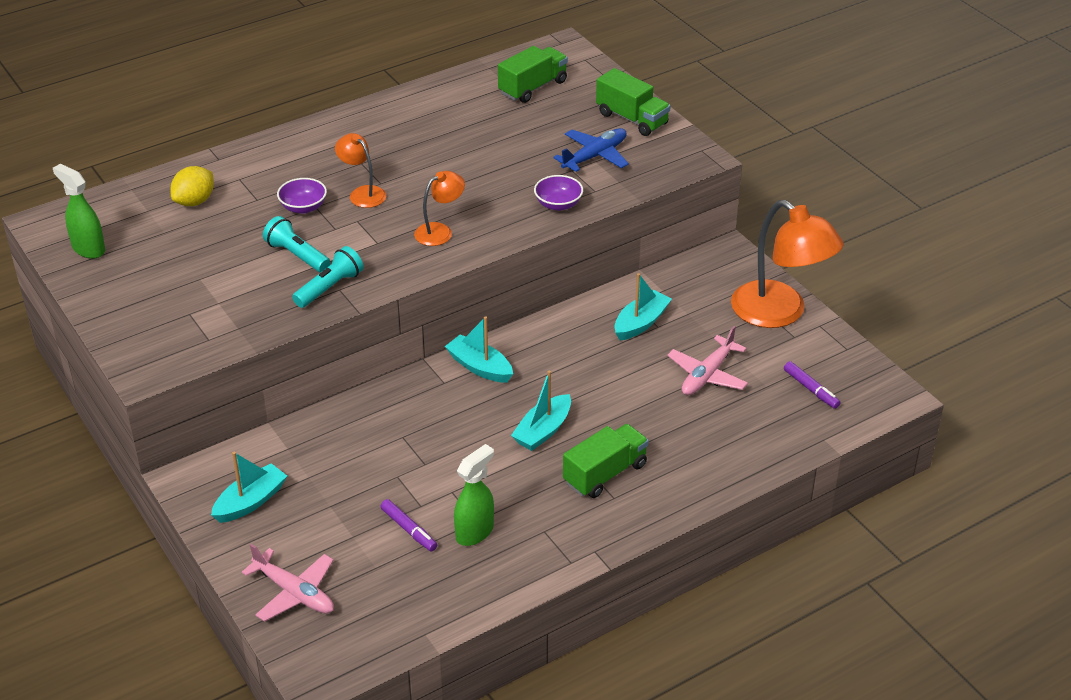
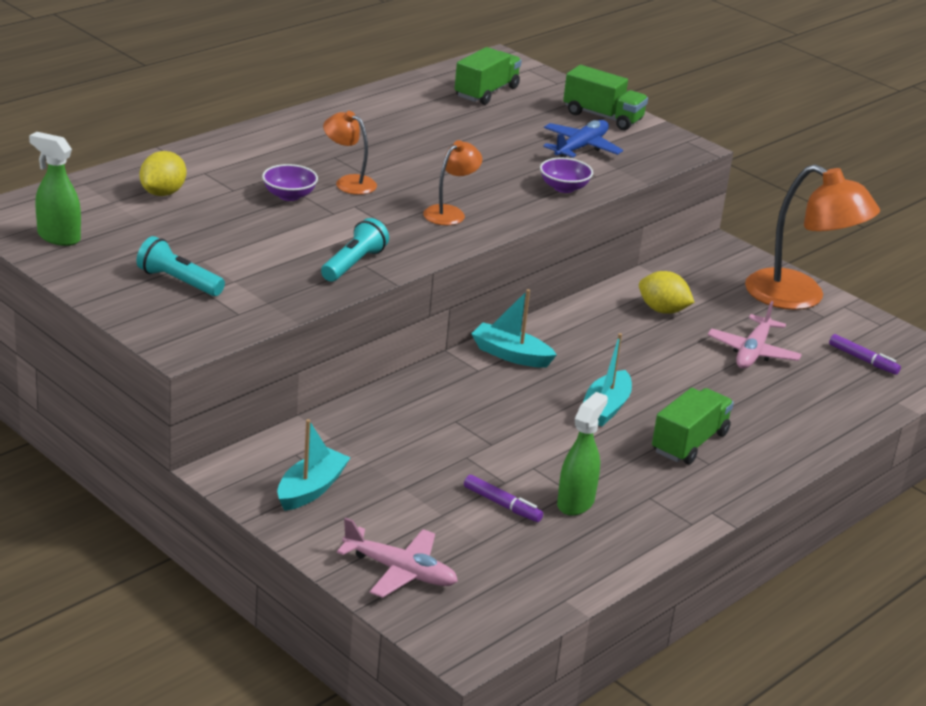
camera: 15 degrees left, 10 degrees down
turquoise flashlight [263,216,331,272] -> turquoise flashlight moved to [136,236,225,296]
turquoise boat [615,273,672,341] -> yellow lemon [639,271,695,314]

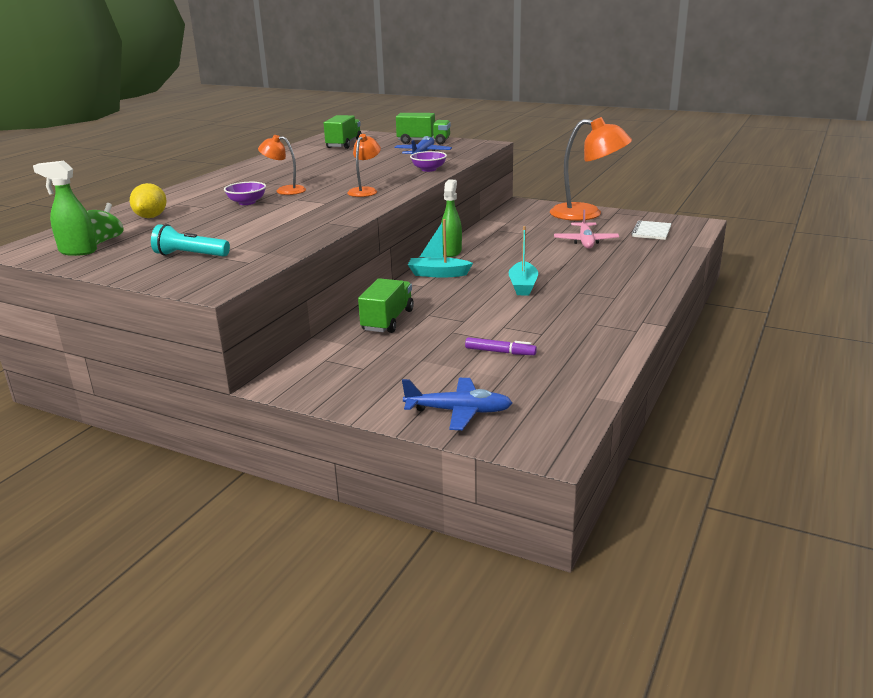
camera: 15 degrees left, 5 degrees down
turquoise boat [277,419,351,511] -> none
turquoise flashlight [321,218,389,281] -> none
pink plane [337,518,458,598] -> blue plane [402,378,512,430]
green spray bottle [557,392,608,516] -> green spray bottle moved to [441,180,462,257]
yellow lemon [639,271,695,314] -> none
green truck [652,388,734,464] -> green truck moved to [358,278,414,333]
purple marker [829,334,901,375] -> white notebook [631,220,672,240]
none -> green spinning top [87,203,124,245]

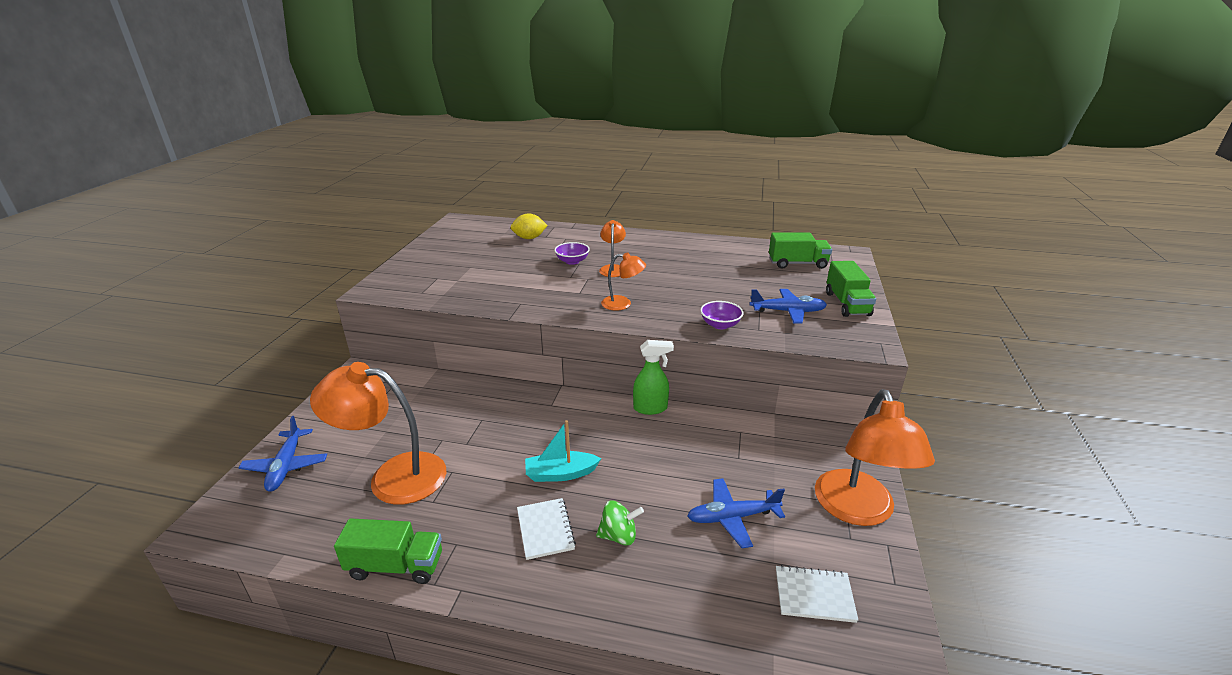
camera: 75 degrees right, 5 degrees up
green spray bottle [33,161,97,256] -> none
green spinning top [87,203,124,245] -> green spinning top moved to [596,501,644,545]
turquoise flashlight [151,224,230,257] -> none
green truck [358,278,414,333] -> green truck moved to [334,518,442,584]
turquoise boat [408,219,473,278] -> none
purple marker [465,337,537,355] -> orange lamp [310,362,447,505]
pink plane [554,210,619,249] -> blue plane [687,478,785,548]
none -> white notebook [517,498,576,560]

